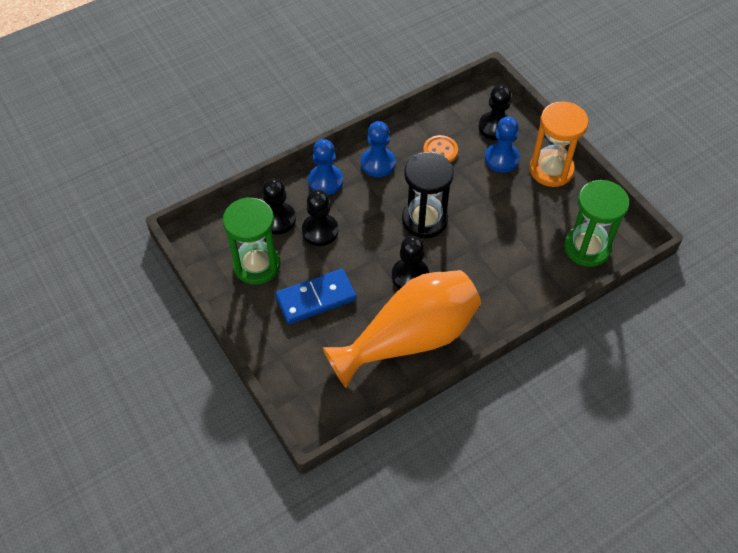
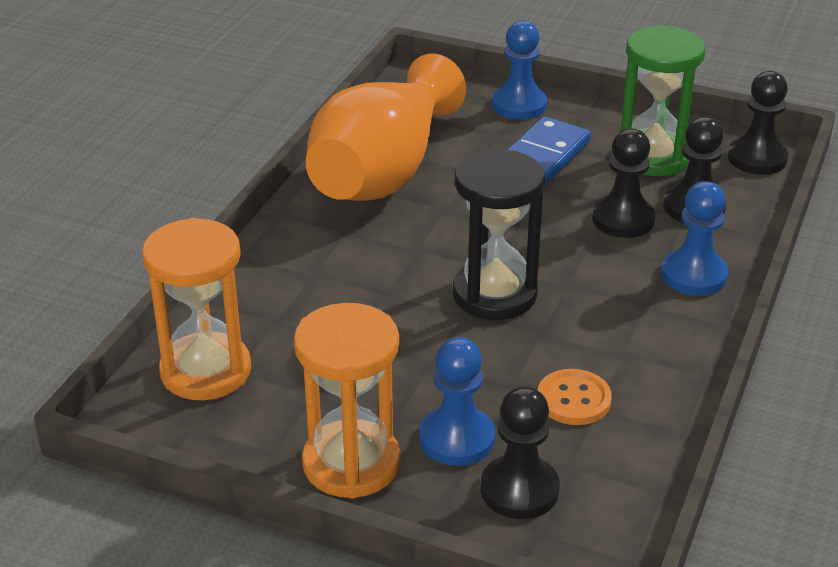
camera: 145 degrees right, 20 degrees down
blue pawn [361,121,395,177] -> blue pawn moved to [492,20,547,120]
black pawn [392,236,429,289] -> black pawn moved to [728,71,788,175]
green hourglass [564,180,629,267] -> orange hourglass [142,218,251,400]

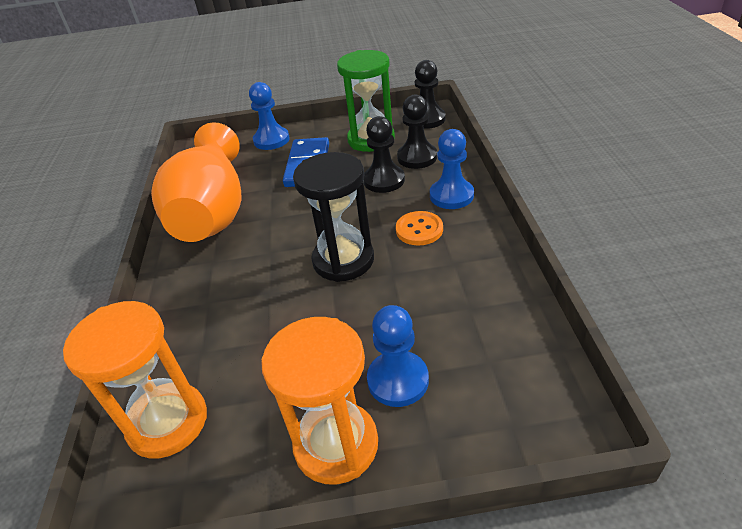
camera: 25 degrees left, 5 degrees up
black pawn [481,386,560,519] -> none
orange button [538,369,612,425] -> orange button moved to [396,211,443,245]

